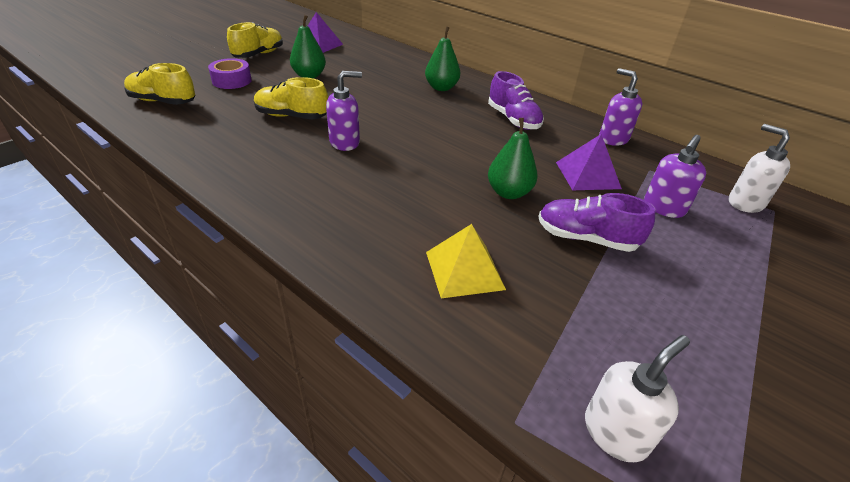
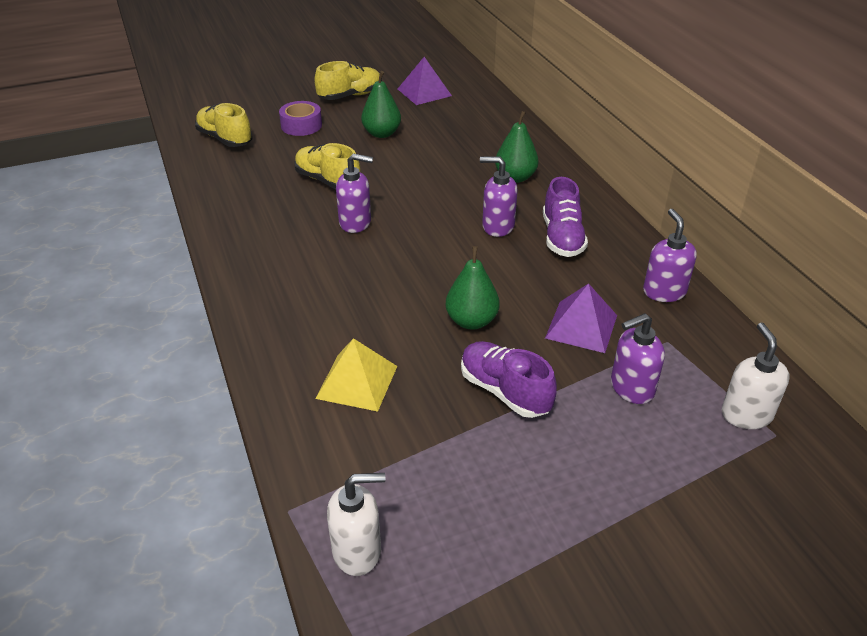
camera: 30 degrees right, 0 degrees up
none -> purple soap dispenser [480,156,518,237]

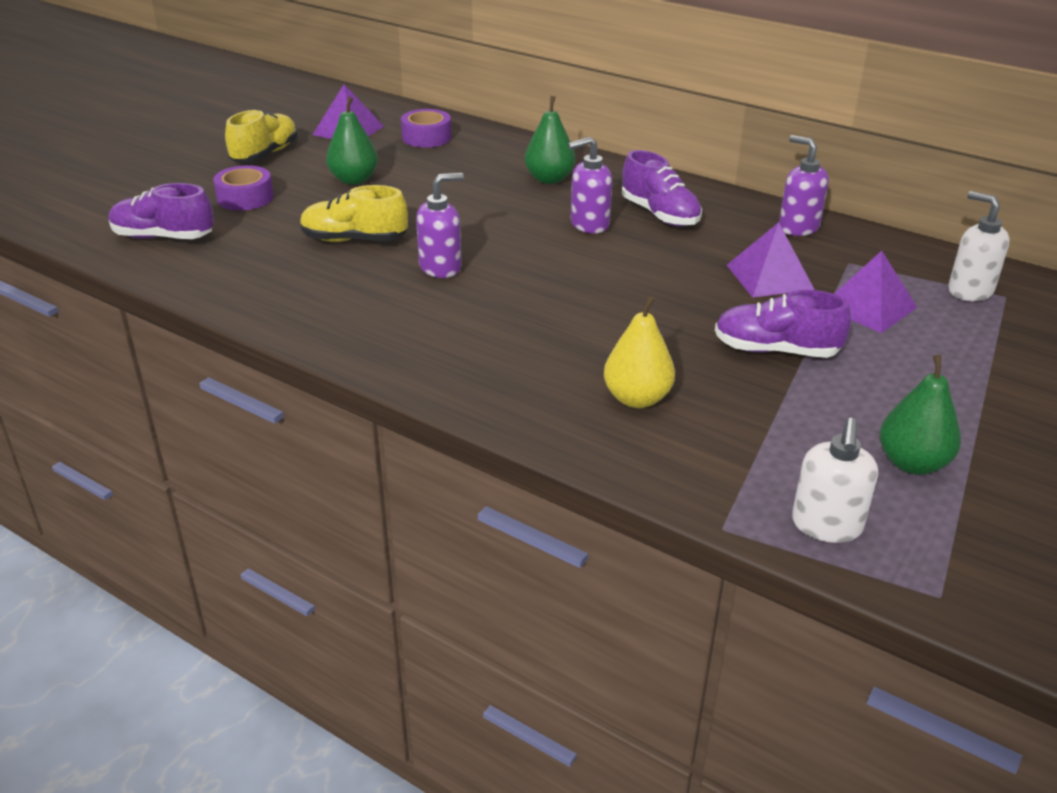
camera: 35 degrees left, 5 degrees down
yellow shoe [195,103,252,147] -> purple shoe [109,183,214,239]
yellow pyramid [315,338,397,412] -> yellow pear [604,296,675,408]
white soap dispenser [327,473,385,576] -> white soap dispenser turned 150 degrees clockwise [792,418,878,543]
green pear [445,246,500,329] -> green pear moved to [880,355,961,475]
purple soap dispenser [611,313,665,404] -> purple pyramid [834,251,917,333]
none -> purple tape [401,109,451,148]

